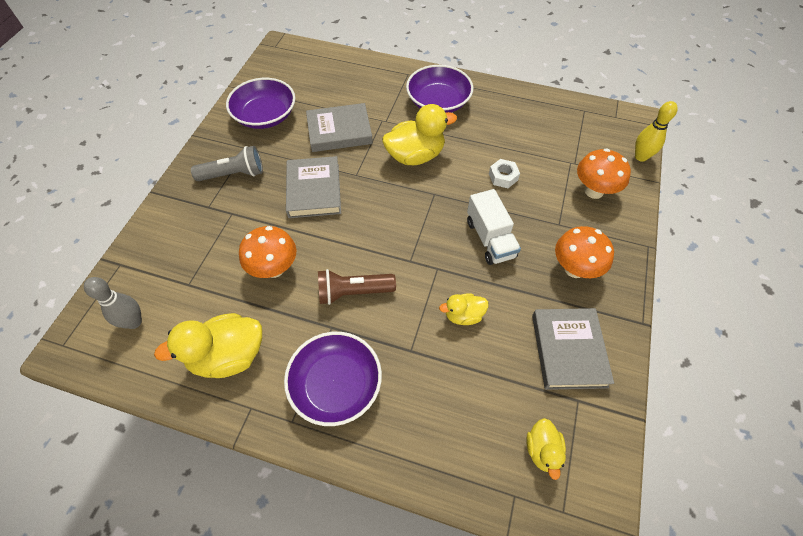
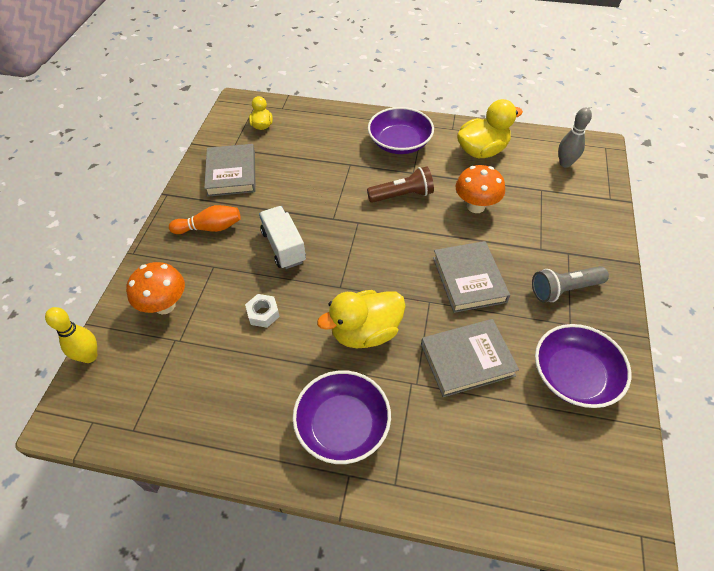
camera: 175 degrees right, 5 degrees down
yellow duck [439,293,489,325] -> none
orange mushroom [555,226,614,278] -> orange bowling pin [169,205,241,234]

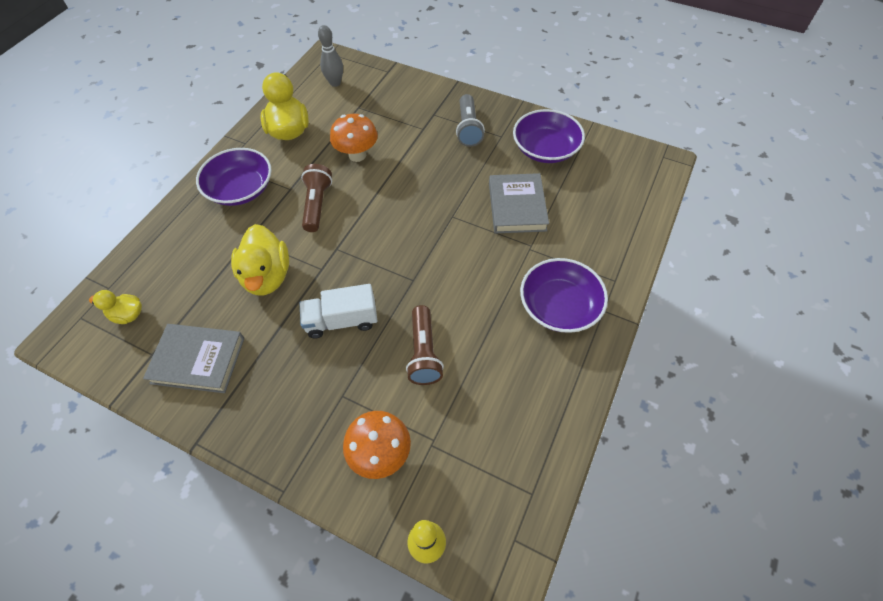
camera: 75 degrees left, 5 degrees up
orange bowling pin [169,205,241,234] -> none
white nut [245,294,280,328] -> brown flashlight [406,305,444,385]
yellow duck [317,290,406,348] -> yellow duck moved to [231,224,289,295]
grey book [433,241,510,313] -> none

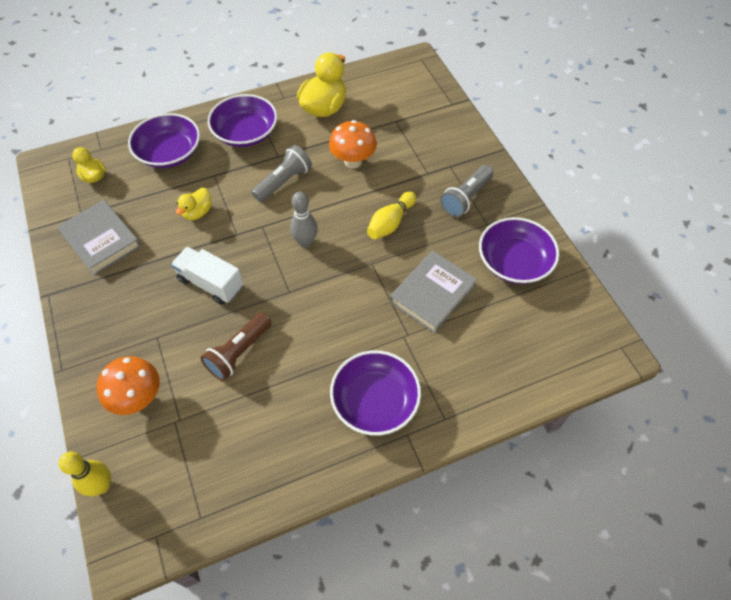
camera: 40 degrees right, 0 degrees up
yellow duck [231,224,289,295] -> yellow duck [176,188,212,220], size x0.55
brown flashlight [301,164,332,232] -> grey flashlight [252,145,312,202]
grey bowling pin [318,25,343,87] -> grey bowling pin moved to [290,192,318,247]
none -> purple bowl [128,113,200,168]
none -> yellow bowling pin [367,192,416,239]

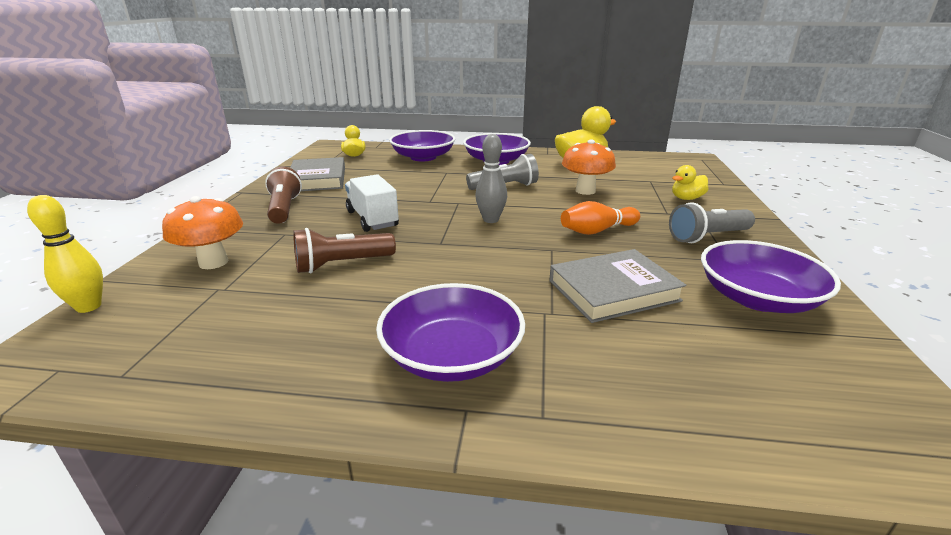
camera: 30 degrees right, 30 degrees down
yellow duck [176,188,212,220] -> yellow duck moved to [672,165,708,200]
yellow bowling pin [367,192,416,239] -> orange bowling pin [561,201,640,235]
none -> brown flashlight [265,167,302,224]

